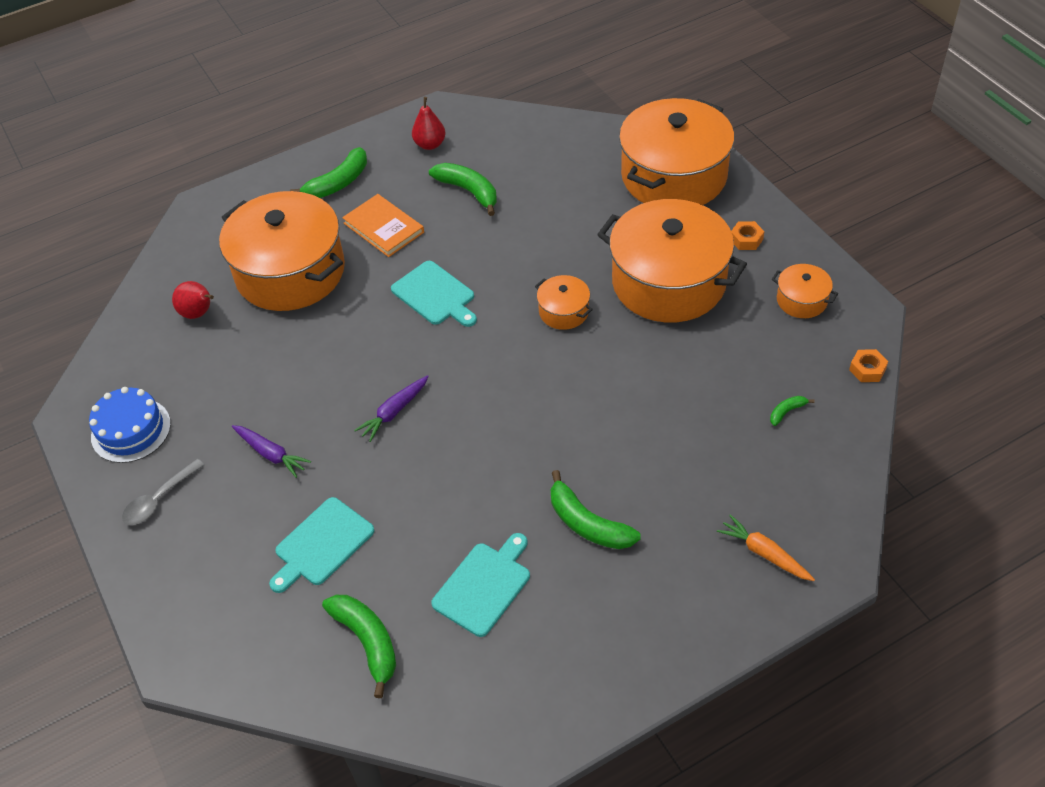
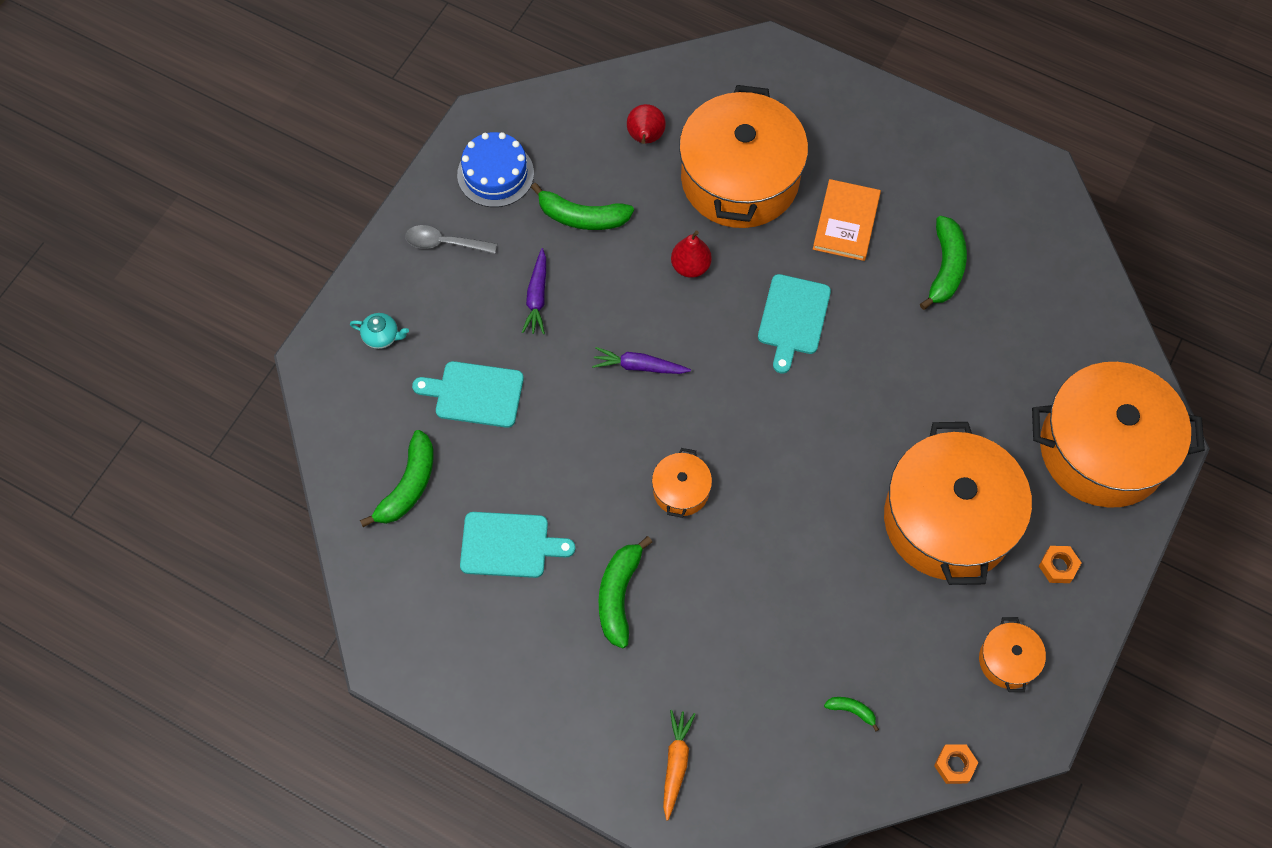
camera: 55 degrees right, 15 degrees up
green banana [290,147,367,198] -> green banana moved to [531,183,634,230]
red pear [412,97,445,150] -> red pear moved to [671,230,712,278]
orange pot [535,275,593,330] -> orange pot moved to [652,448,712,518]
none -> turquoise teapot [350,313,409,349]

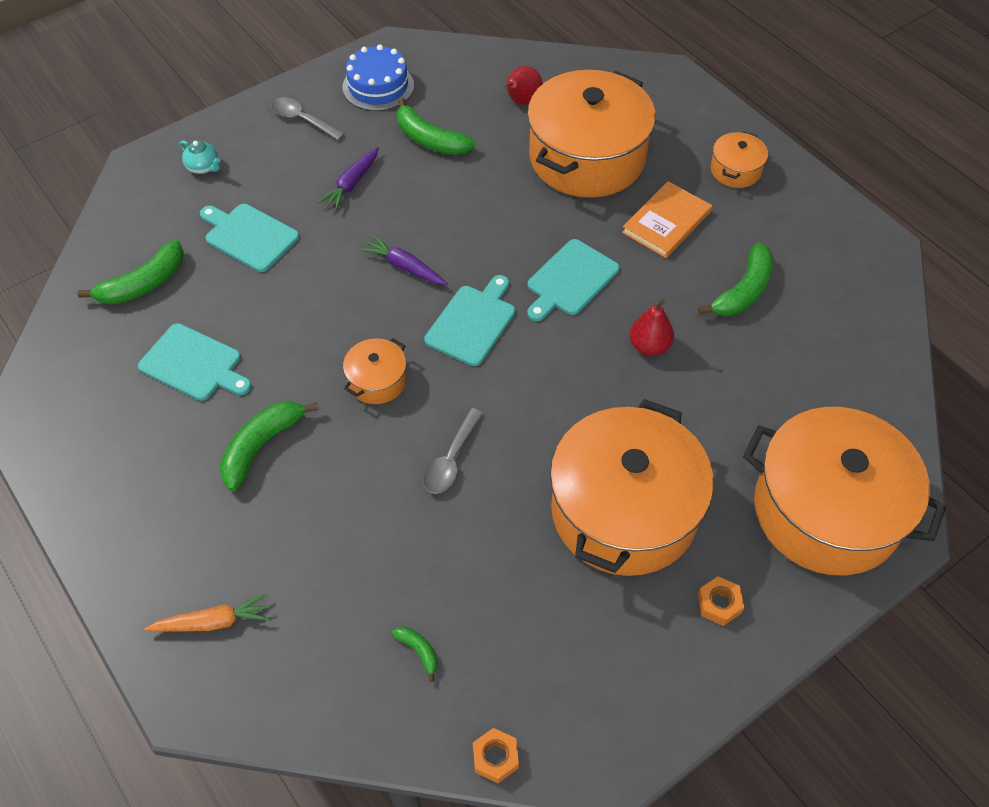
camera: 25 degrees right, 10 degrees down
orange carrot [663,710,696,820] -> orange carrot turned 45 degrees clockwise [145,594,270,632]
red pear [671,230,712,278] -> red pear moved to [629,299,674,356]
orange pot [979,617,1046,692] -> orange pot moved to [711,132,768,188]
none -> grey spoon [423,408,483,494]
none -> turquoise cutting board [424,275,515,366]

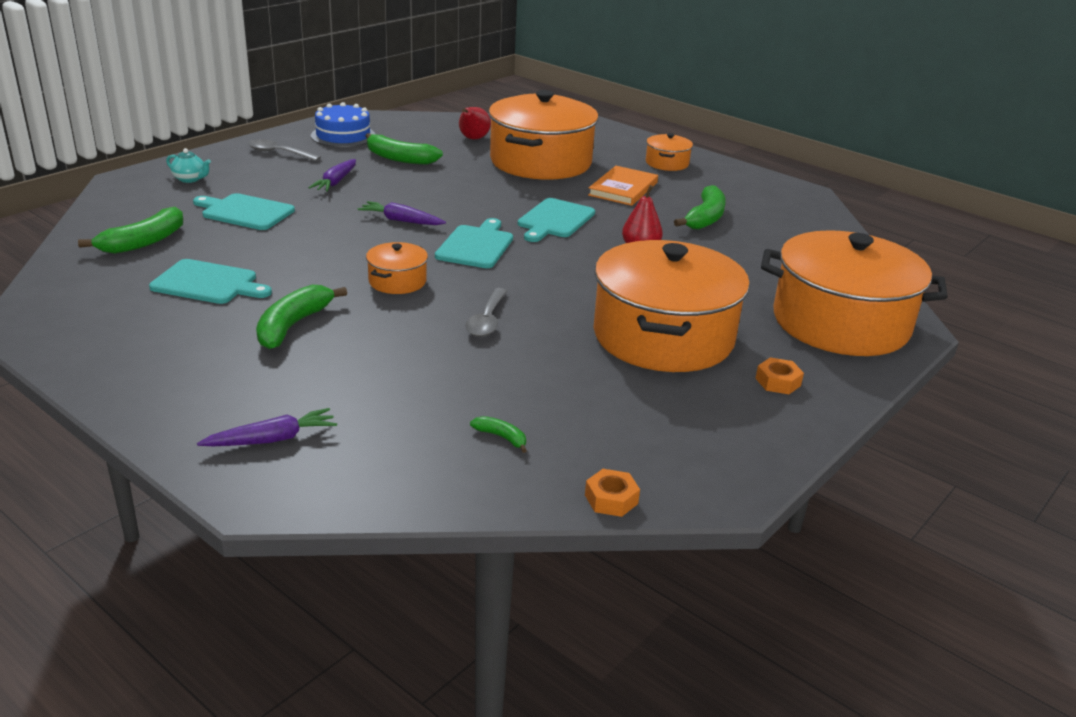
camera: 15 degrees left, 25 degrees down
orange carrot [145,594,270,632] -> purple carrot [197,408,337,446]

